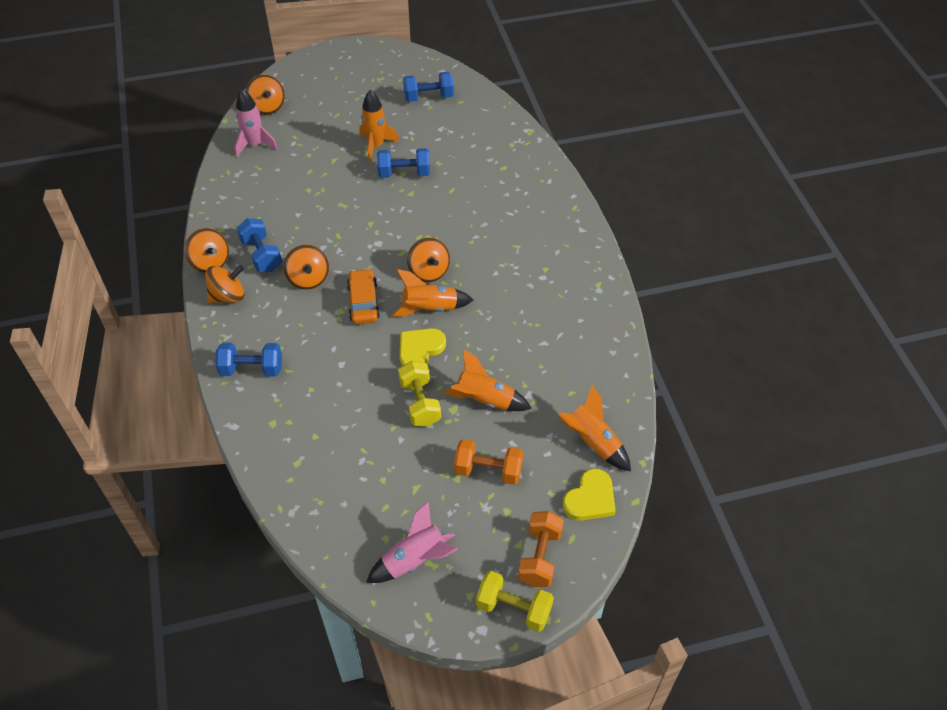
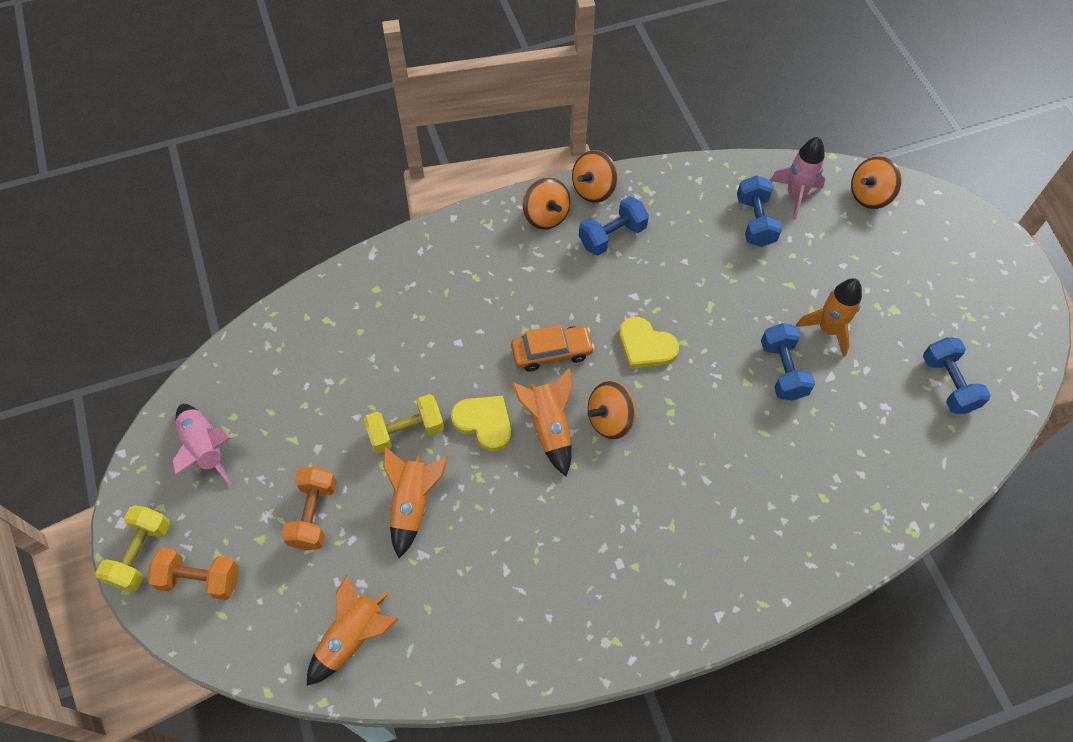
camera: 85 degrees right, 10 degrees up
blue dumbbell [215,343,282,376] -> blue dumbbell moved to [737,175,782,247]
orange spinning top [283,244,329,290] -> none
yellow heart [563,468,616,521] -> yellow heart moved to [619,317,679,369]

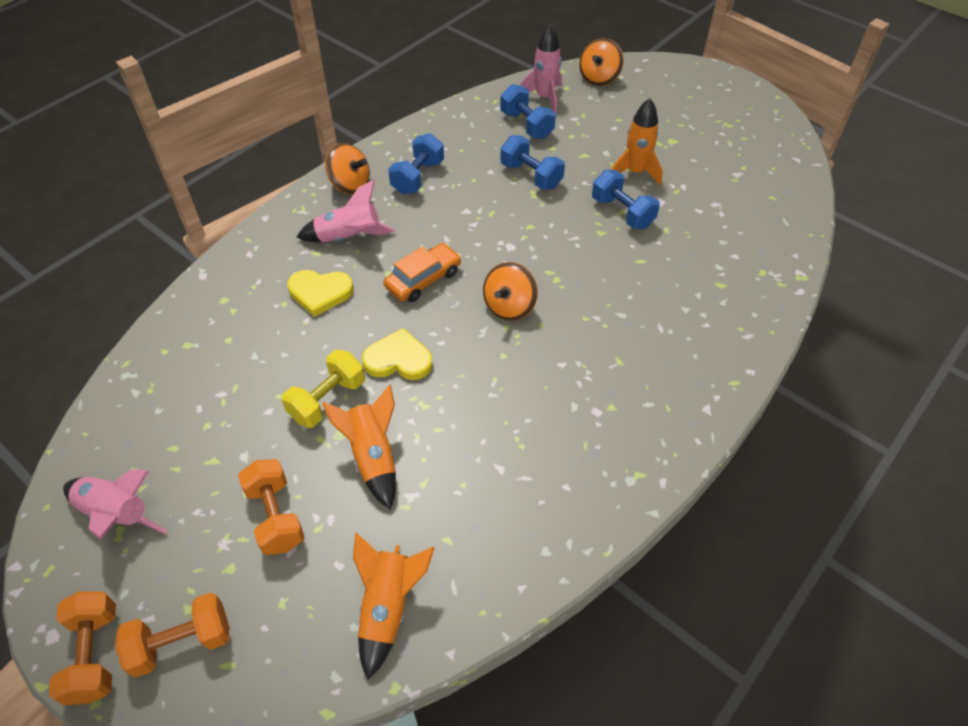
camera: 30 degrees left, 10 degrees down
yellow dumbbell [95,505,170,592] -> orange dumbbell [49,592,116,705]
orange rocket [512,368,573,476] -> none
orange spinning top [572,150,618,203] -> none
yellow heart [619,317,679,369] -> yellow heart moved to [287,270,354,317]
blue dumbbell [923,337,991,414] -> blue dumbbell moved to [501,135,565,190]
none -> pink rocket [297,180,395,242]

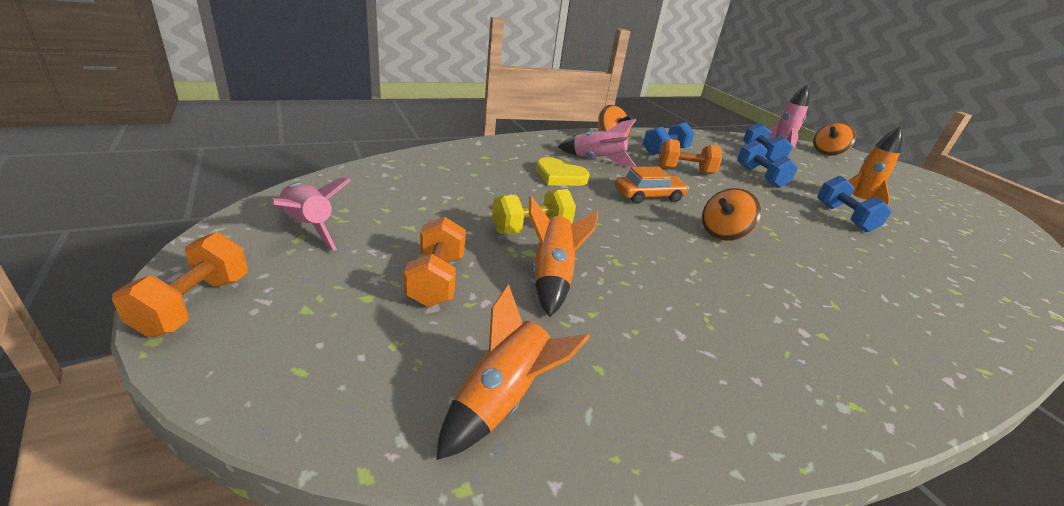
camera: 20 degrees right, 20 degrees down
orange dumbbell [115,592,229,678] -> orange dumbbell moved to [659,139,722,174]
yellow heart [362,328,433,380] -> none

